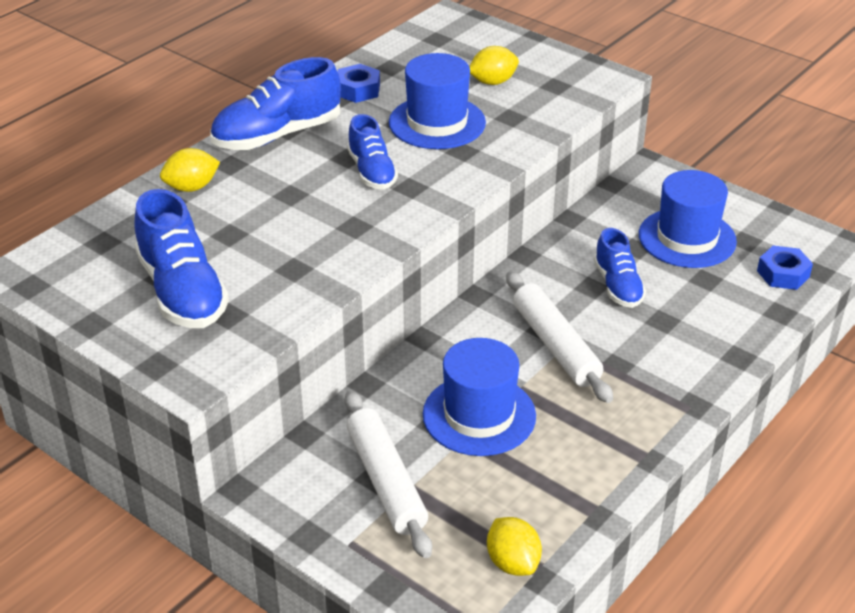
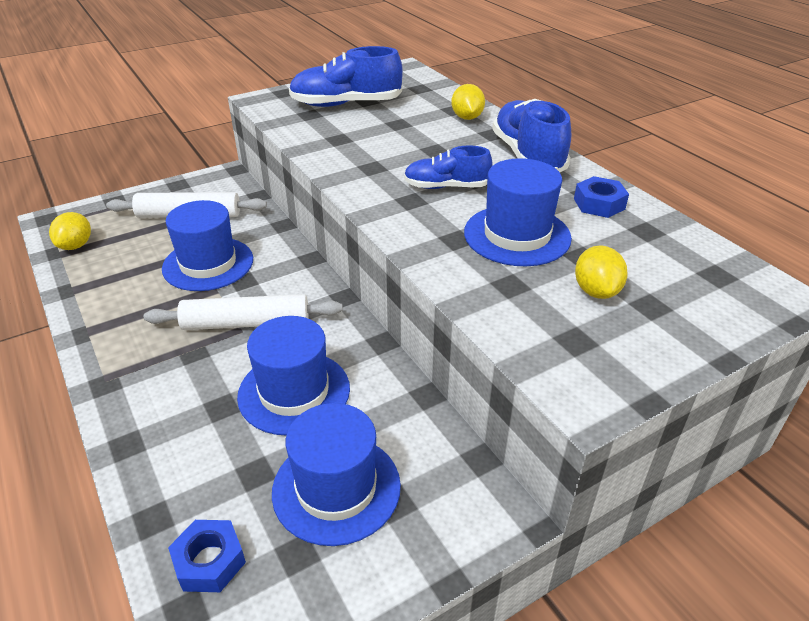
camera: 110 degrees right, 0 degrees up
yellow lemon [487,517,542,576] -> yellow lemon turned 75 degrees counterclockwise [49,212,91,250]
blue shoe [594,228,646,308] -> blue hat [237,316,350,435]

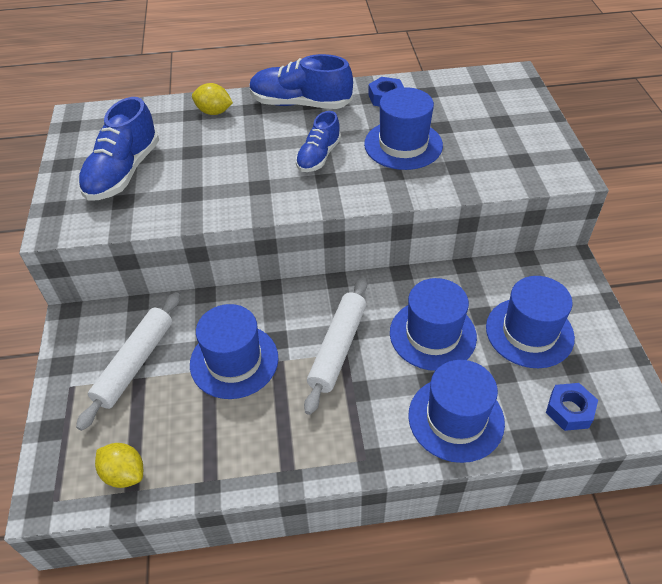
camera: 65 degrees left, 10 degrees up
yellow lemon [575,245,628,299] -> none
none -> blue hat [408,360,505,463]

